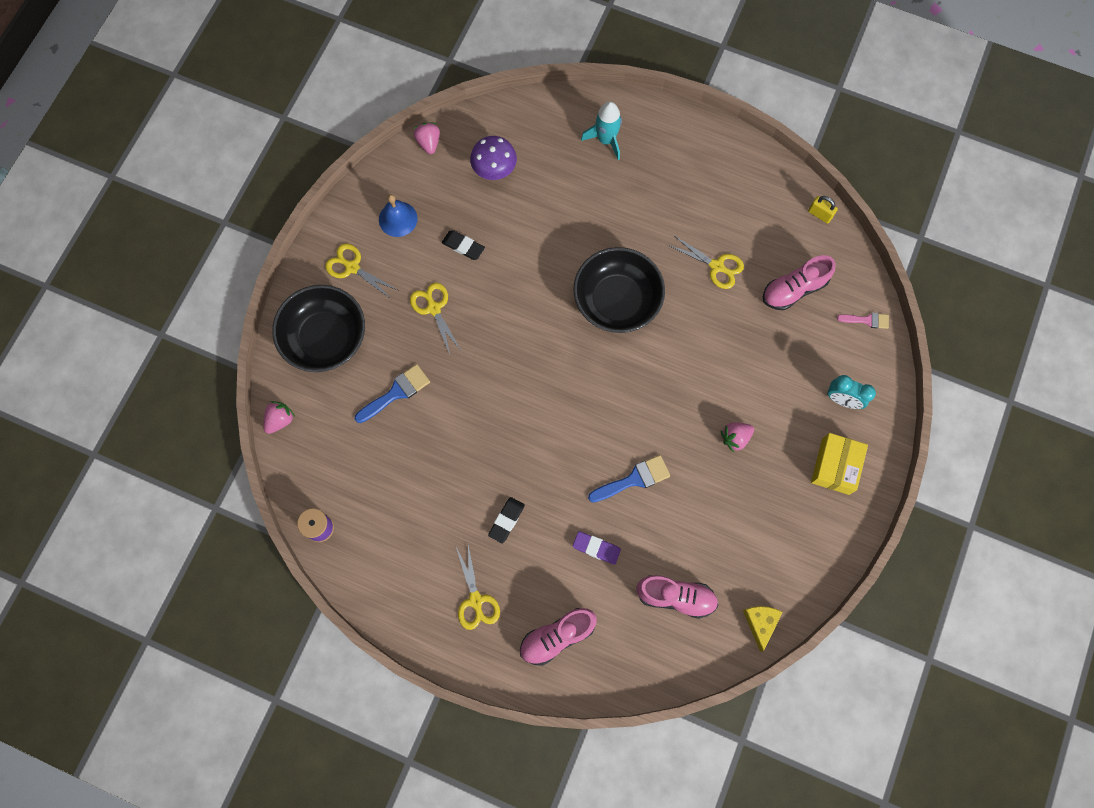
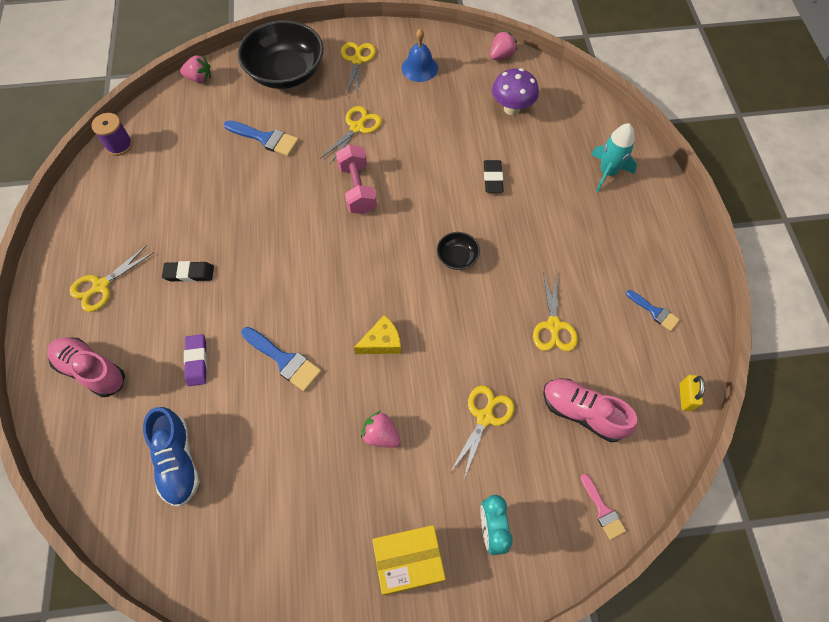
camera: 60 degrees right, 10 degrees down
black eraser [442,230,485,260] -> black eraser moved to [484,160,504,193]
black bowl [573,247,665,333] -> black bowl [437,232,480,270], size x0.44
pink shoe [636,575,718,619] -> blue shoe [143,407,200,507]
yellow cheese [743,606,783,652] -> yellow cheese moved to [354,315,401,354]
none -> pink dumbbell [336,144,377,214]
none -> yellow scissors [451,386,514,478]
none -> blue brush [626,290,680,331]

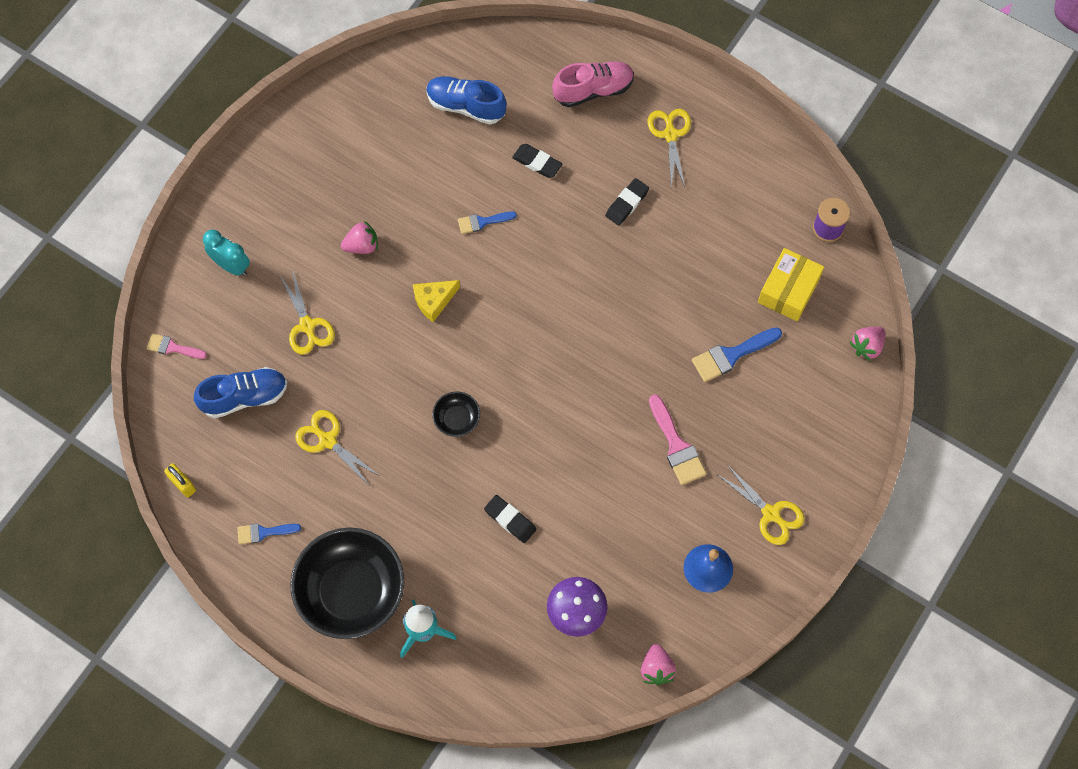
camera: 130 degrees right, 5 degrees up
purple eraser [184,334,207,386] -> black eraser [512,144,562,178]
black bowl [238,20,324,89] -> black bowl moved to [290,527,405,639]
blue brush [241,327,322,392] -> blue brush [458,211,517,234], size x0.63
yellow scissors [320,106,382,164] -> pink brush [649,394,706,485]
pink dumbbell [336,144,377,214] -> none
yellow cheese [354,315,401,354] -> yellow cheese turned 45 degrees clockwise [413,280,460,322]
yellow box [372,525,446,595] -> yellow box moved to [758,248,824,321]
pink shoe [543,378,637,442] -> blue shoe [194,367,287,419]

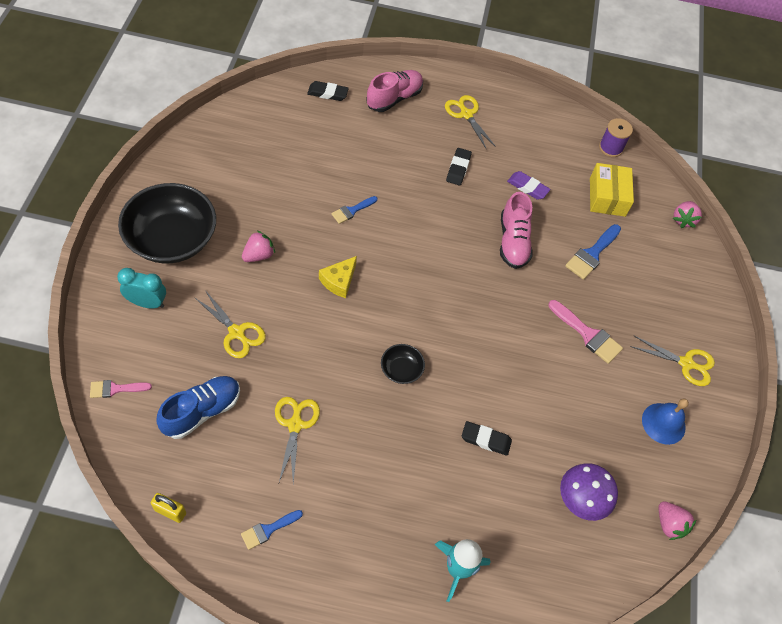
camera: 30 degrees left, 10 degrees down
black bowl [290,527,405,639] -> black bowl moved to [118,183,216,263]
yellow scissors [295,410,381,486] -> yellow scissors turned 75 degrees clockwise [275,397,320,484]
blue shoe [426,76,507,125] -> none
black eraser [512,144,562,178] -> black eraser moved to [307,81,349,101]
none -> pink shoe [500,192,533,269]
none -> purple eraser [507,171,551,200]

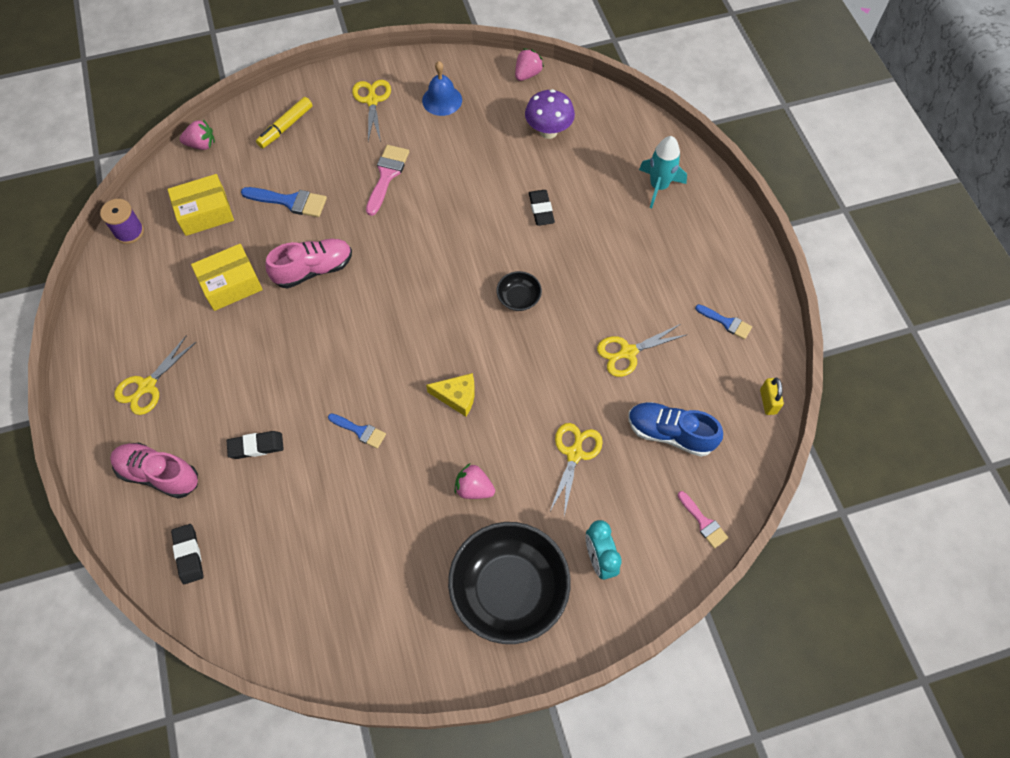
camera: 110 degrees left, 5 degrees up
black eraser [446,148,472,186] -> black eraser moved to [227,431,284,459]
purple eraser [507,171,551,200] -> yellow box [191,244,263,311]
none -> yellow marker [256,97,312,148]

